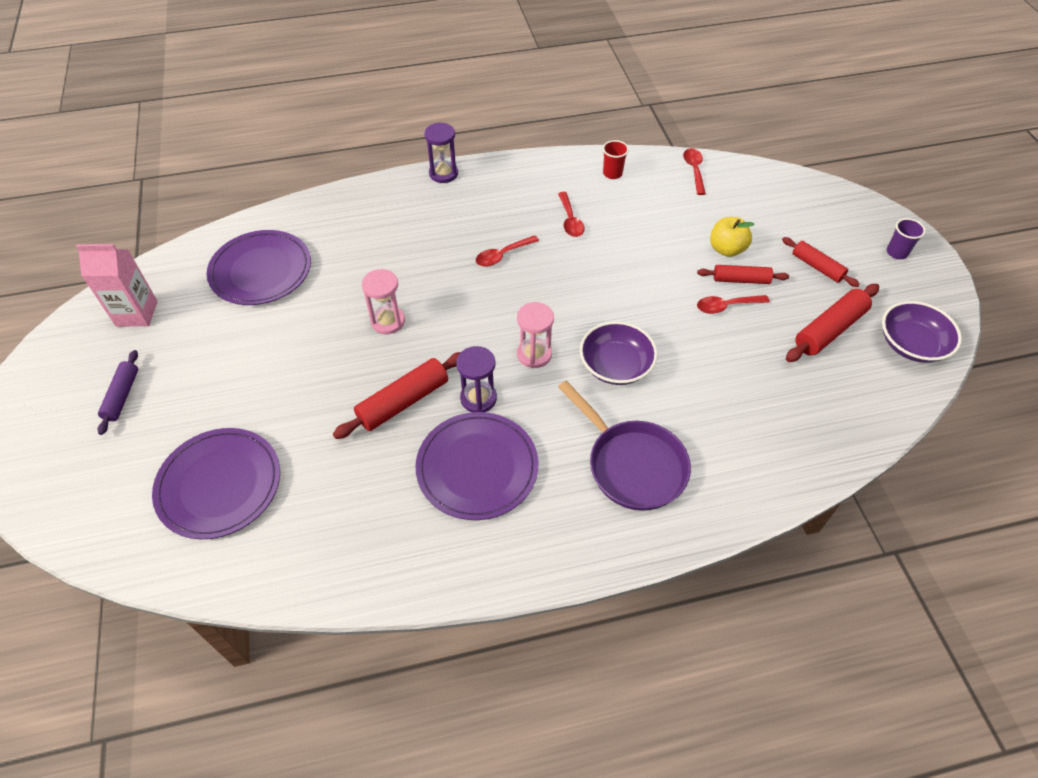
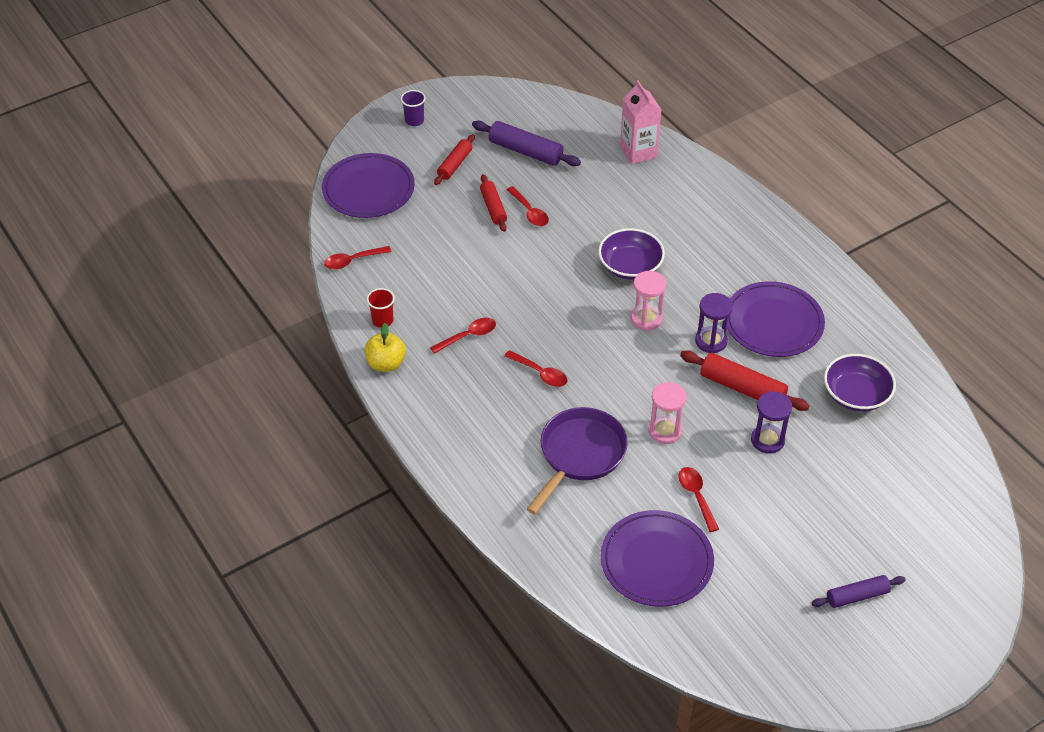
camera: 110 degrees left, 5 degrees down
pink carton [76,244,158,327] -> pink carton moved to [620,80,661,164]
purple plate [152,428,280,539] -> purple plate moved to [322,153,415,218]
purple hourglass [424,122,458,183] -> purple hourglass moved to [751,391,792,454]
purple pan [558,381,691,511] -> purple pan moved to [527,407,628,515]
yellow apple [710,217,754,257] -> yellow apple moved to [365,323,406,372]
red rolling pin [786,284,879,362] -> purple rolling pin [472,121,581,166]
purple bowl [882,301,962,363] -> purple bowl moved to [824,354,896,411]
none -> red spoon [679,467,719,532]

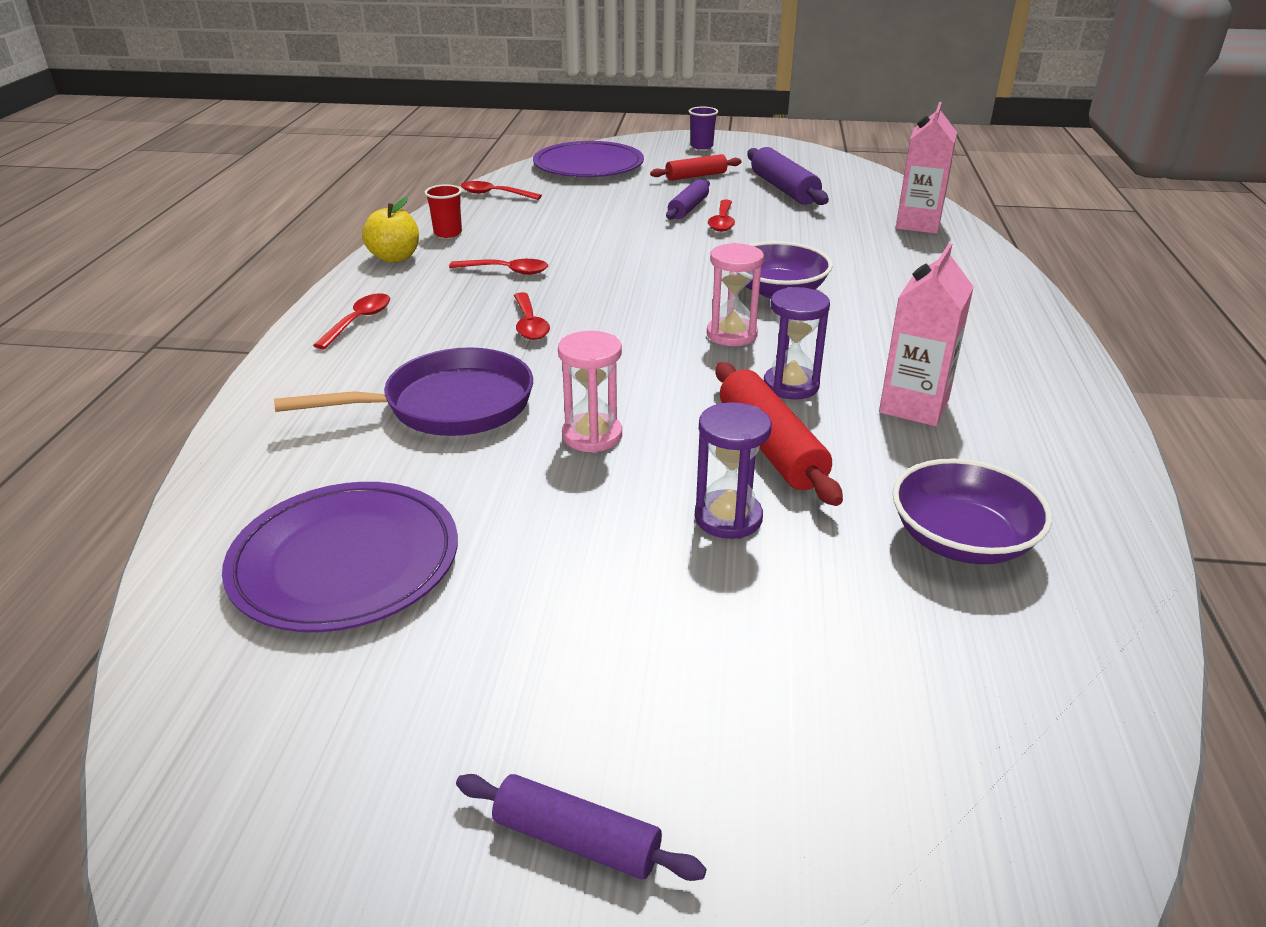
camera: 40 degrees right, 15 degrees down
red rolling pin [480,174,507,232] -> purple rolling pin [666,180,710,220]
red spoon [679,467,719,532] -> red spoon moved to [313,293,390,349]
purple plate [727,281,825,357] -> pink carton [879,243,974,426]

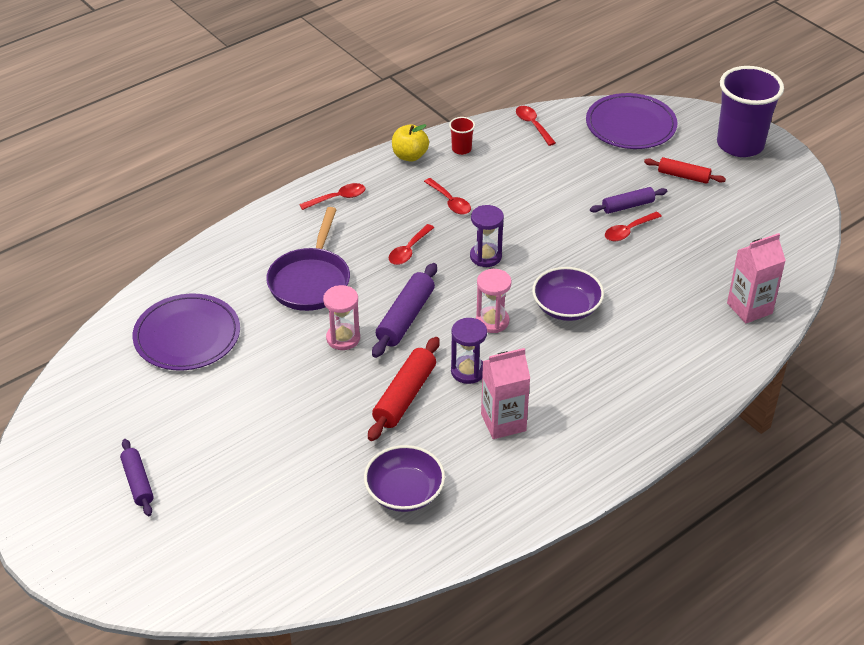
camera: 45 degrees right, 10 degrees up
purple pan [274,347,533,436] -> purple pan turned 75 degrees clockwise [266,207,350,311]
purple cup [689,107,718,150] -> purple cup [717,66,784,157], size x2.39
purple hourglass [695,402,772,539] -> purple hourglass moved to [470,205,504,267]
purple rolling pin [747,147,829,205] -> purple rolling pin moved to [372,263,437,358]

